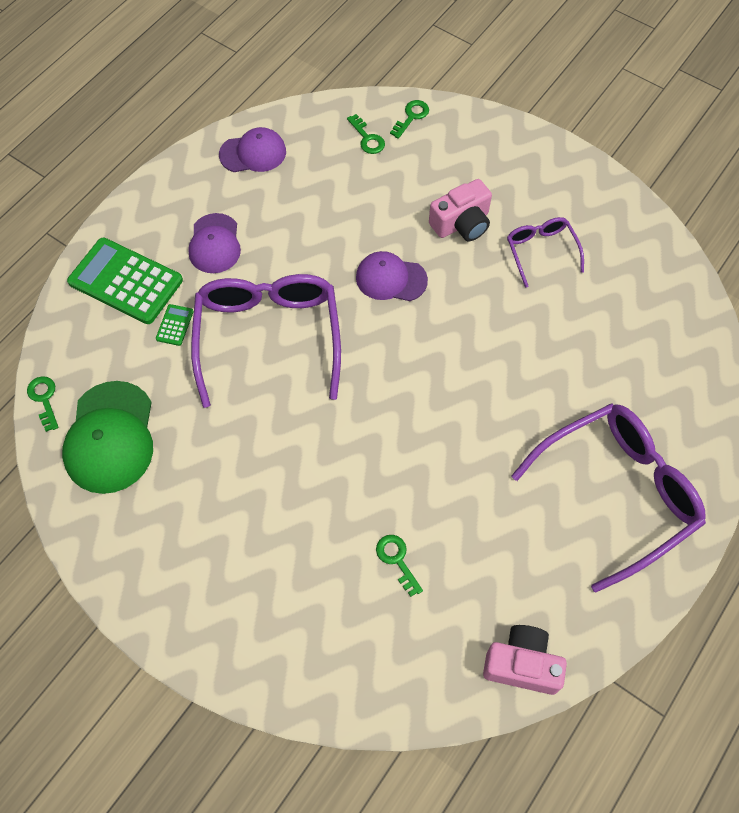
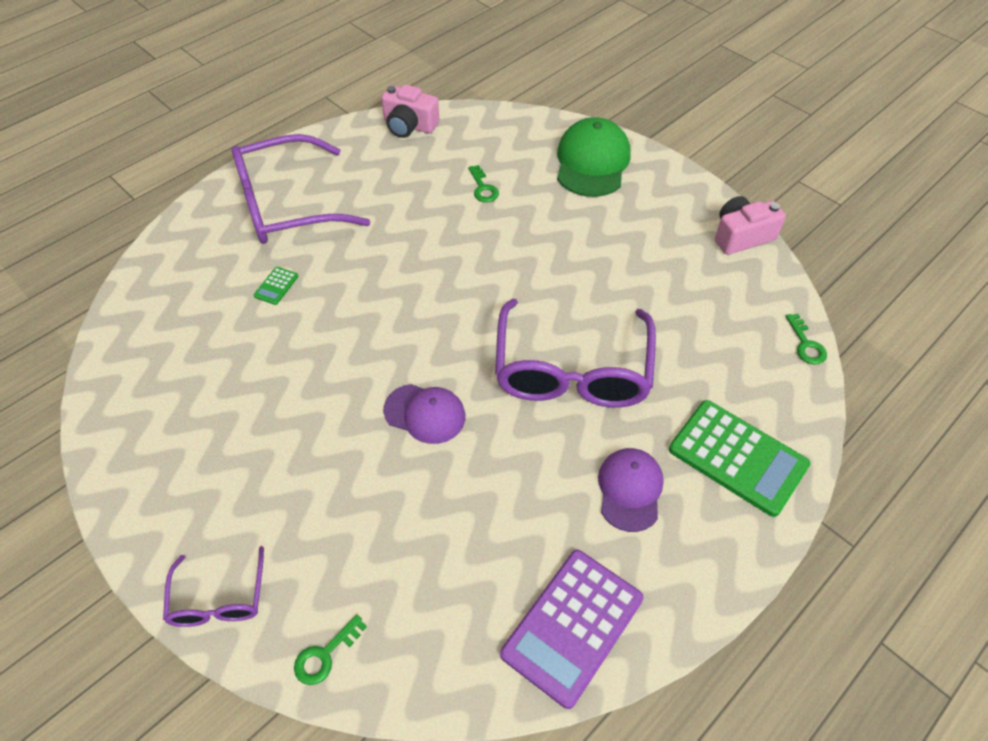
camera: 170 degrees left, 10 degrees down
green cap [62,381,153,494] -> green cap moved to [557,117,631,197]
green calculator [156,304,194,346] -> green calculator moved to [254,267,299,305]
purple cap [219,127,286,172] -> purple calculator [500,550,643,709]
green key [347,114,385,154] -> none
pink camera [429,179,492,241] -> pink camera moved to [715,196,786,255]
purple glasses [507,217,584,288] -> purple glasses moved to [163,546,264,627]

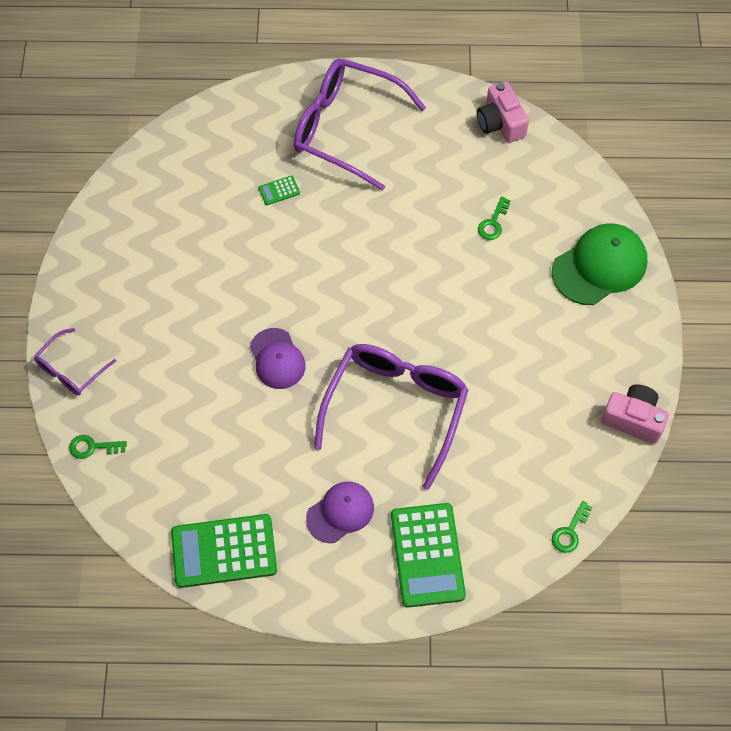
camera: 45 degrees right, 10 degrees up
purple glasses [495,299,656,408] -> purple glasses turned 150 degrees clockwise [314,344,469,490]
purple calculator [500,550,643,709] -> green calculator [171,514,277,588]

